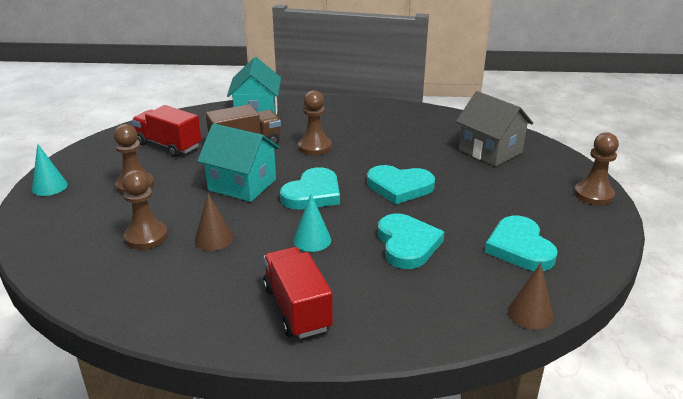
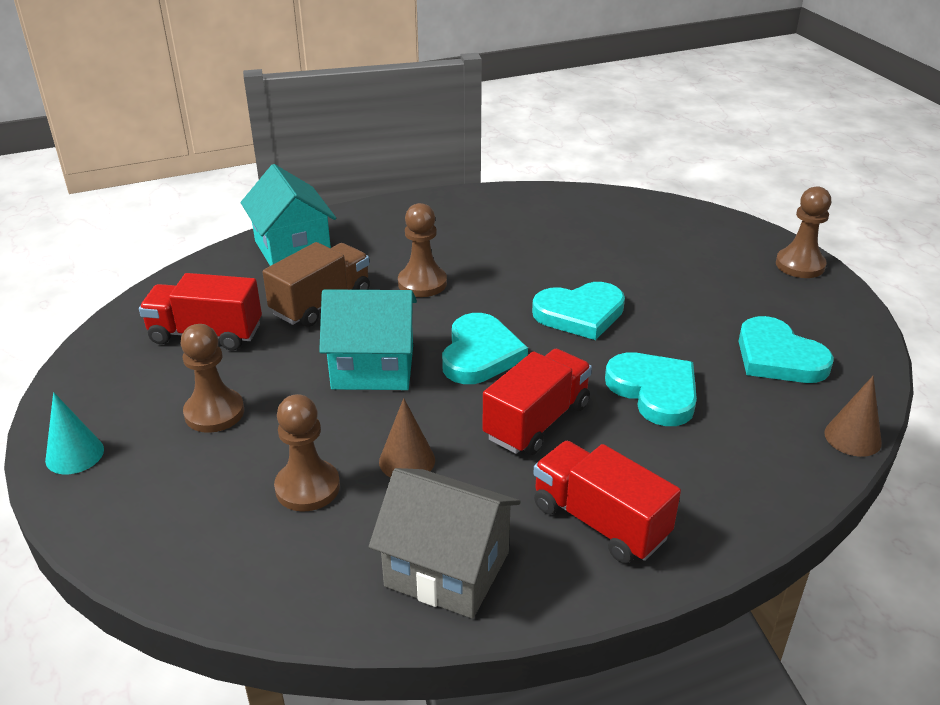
camera: 25 degrees left, 5 degrees up
turquoise cone [293,194,331,252] -> red truck [482,349,592,455]
grey house [456,91,533,166] -> grey house moved to [369,468,521,619]

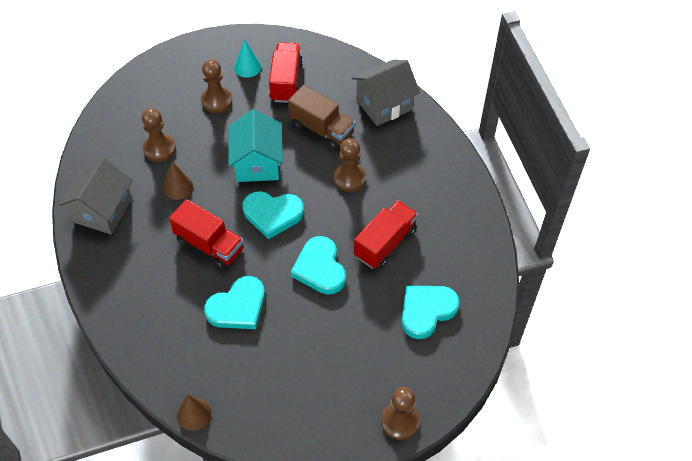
camera: 85 degrees right, 20 degrees up
turquoise cone [45,392,104,474] -> turquoise cone moved to [234,39,261,78]
turquoise house [241,164,336,266] -> grey house [352,60,420,126]
red truck [533,441,681,563] -> red truck moved to [354,200,418,269]
turquoise heart [739,316,834,383] -> turquoise heart moved to [402,286,460,339]

